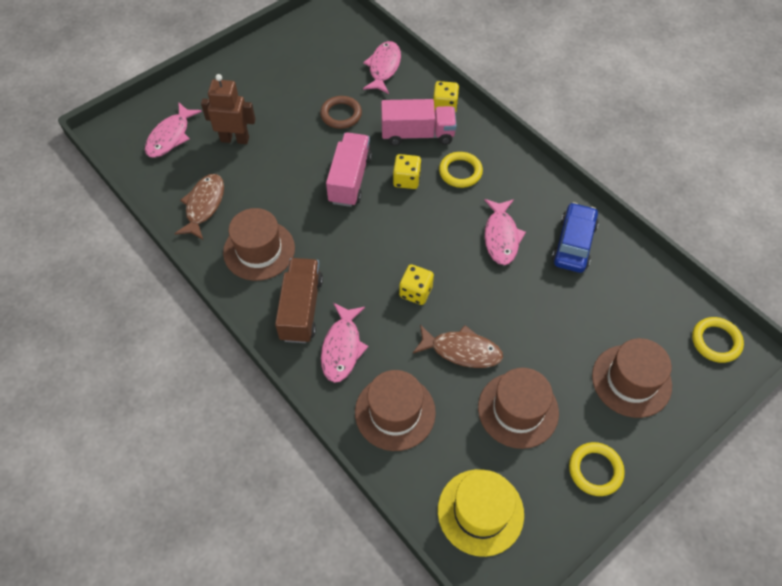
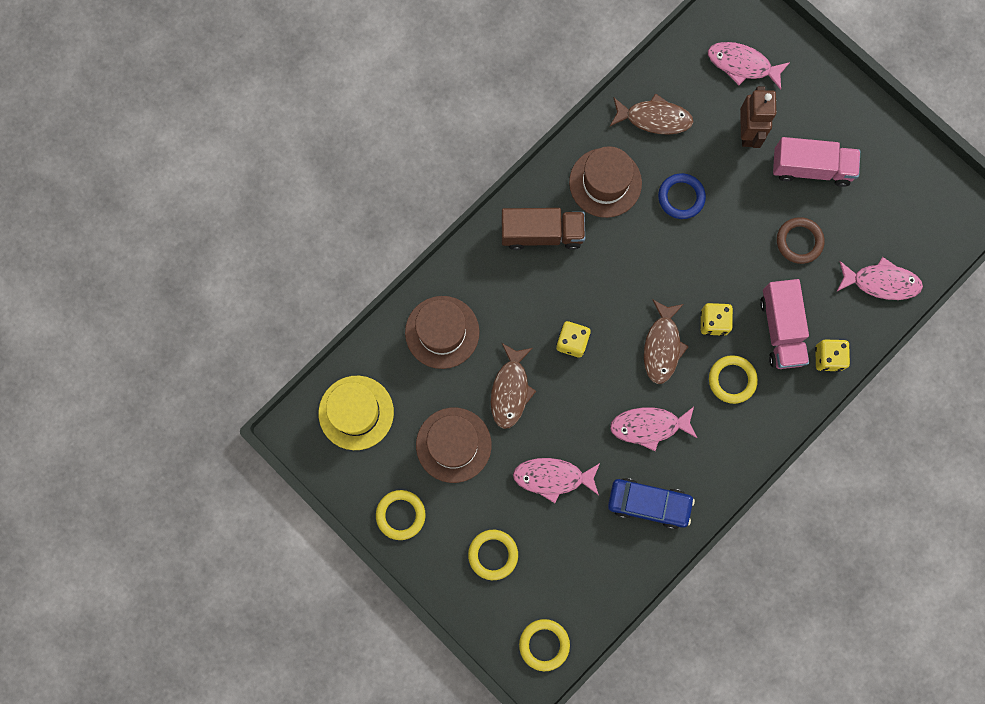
camera: 85 degrees right, 20 degrees up
pink fish [321,303,368,383] -> pink fish moved to [513,458,600,503]
pink truck [326,132,372,207] -> pink truck moved to [773,137,860,187]
brown hat [592,338,672,418] -> yellow ring [468,530,518,580]
none -> brown fish [644,299,689,384]
none -> blue ring [658,173,706,219]

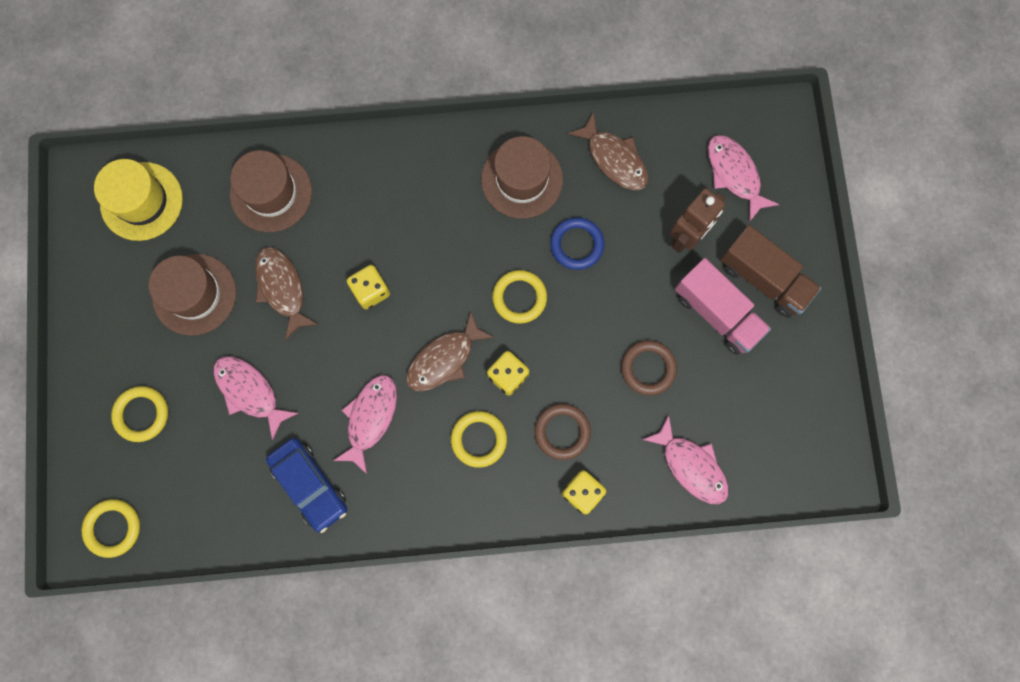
camera: 40 degrees right, 0 degrees up
yellow ring [376,490,426,540] -> yellow ring moved to [492,270,547,324]
brown fish [491,343,536,429] -> brown fish turned 105 degrees clockwise [255,247,319,340]
brown truck [502,208,585,250] -> brown truck moved to [720,225,821,318]
pink fish [610,407,697,451] -> pink fish turned 75 degrees clockwise [333,375,397,474]
pink truck [760,279,809,369] -> brown ring [535,404,591,460]

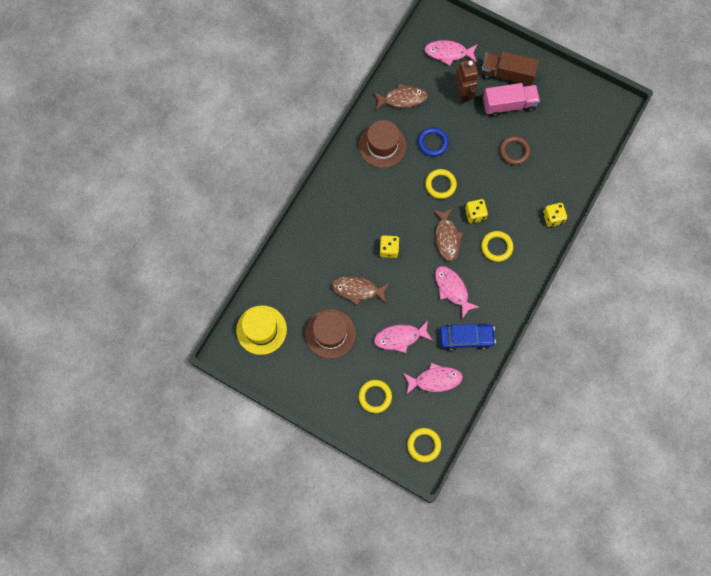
camera: 55 degrees left, 5 degrees down
brown hat [230,150,312,232] -> none
brown ring [535,404,591,460] -> none
pink fish [642,415,729,504] -> pink fish moved to [403,363,463,395]
brown truck [720,225,821,318] -> brown truck turned 150 degrees counterclockwise [481,52,539,87]

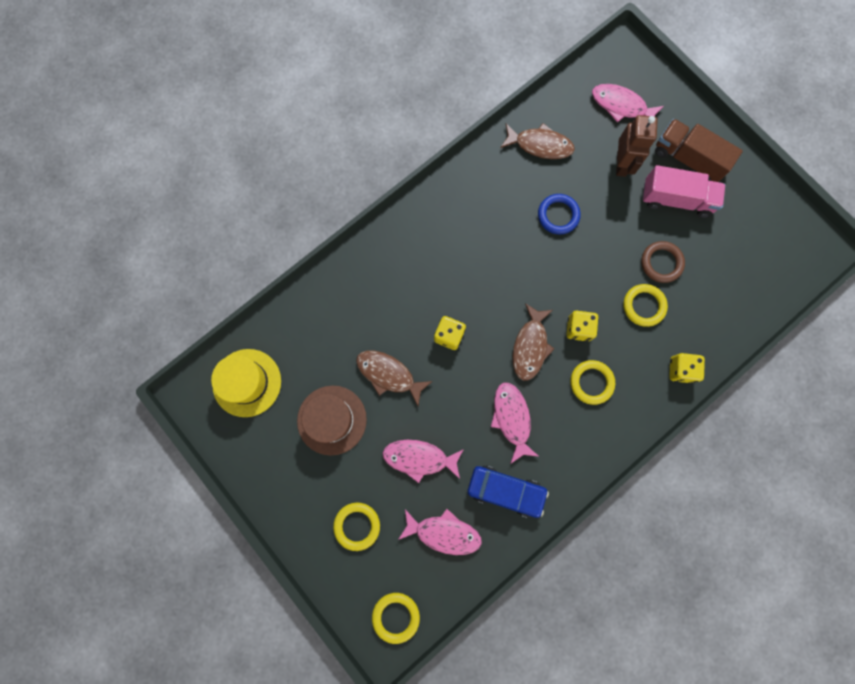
camera: 20 degrees right, 5 degrees up
brown hat [359,120,406,168] -> none
yellow ring [425,169,457,199] -> yellow ring moved to [623,284,668,327]

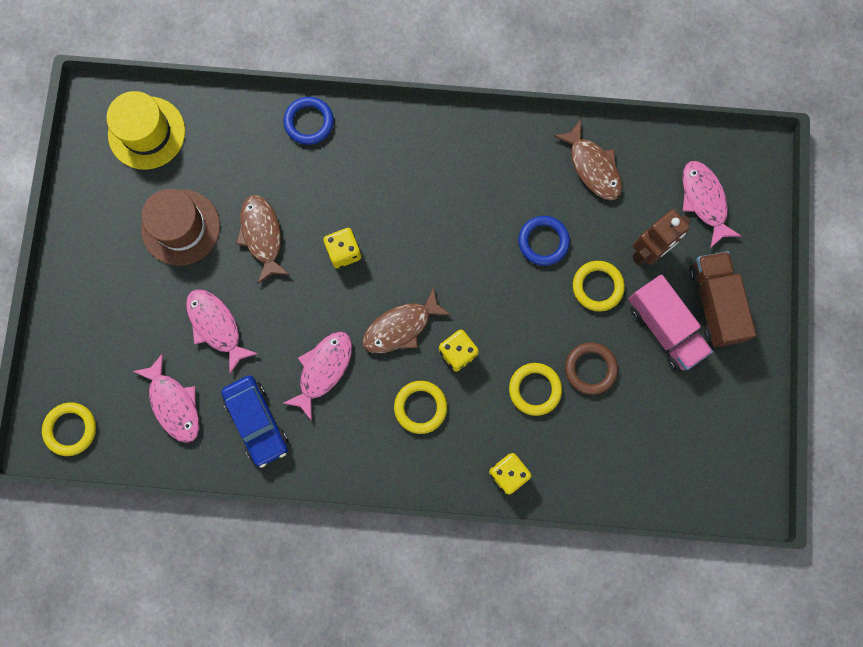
camera: 45 degrees right, 0 degrees up
yellow ring [333,503,380,551] -> yellow ring moved to [573,261,625,311]
none -> blue ring [283,97,334,145]

